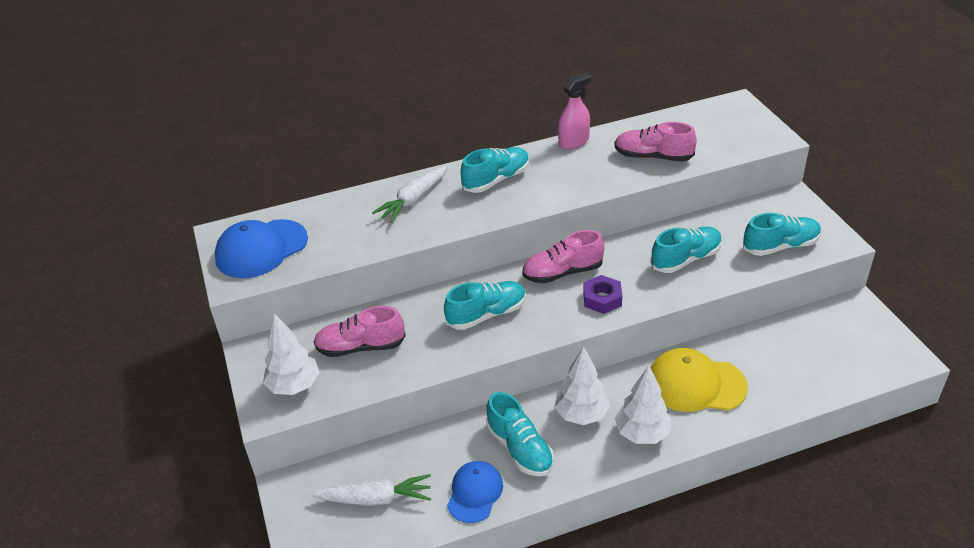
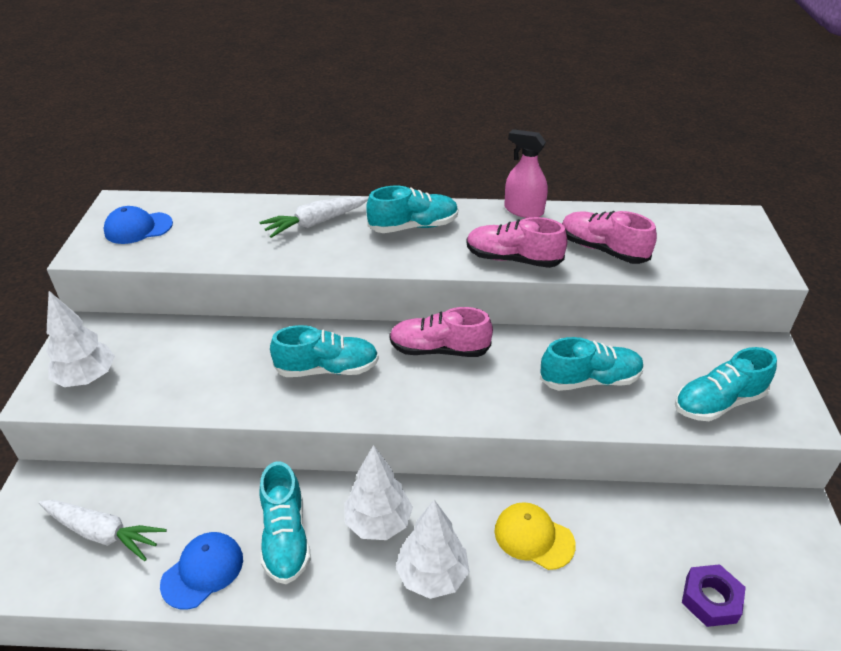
camera: 20 degrees right, 0 degrees up
blue cap [214,219,308,278] -> blue cap [104,206,173,244], size x0.64
pink shoe [313,306,406,357] -> pink shoe moved to [466,217,567,268]
pink spray bottle [558,72,591,150] -> pink spray bottle turned 135 degrees counterclockwise [504,129,548,218]
purple nut [583,275,622,314] -> purple nut moved to [682,564,746,627]
yellow cap [650,348,748,412] -> yellow cap [495,502,576,570], size x0.64
turquoise shoe [743,213,821,256] -> turquoise shoe turned 150 degrees clockwise [675,347,777,421]

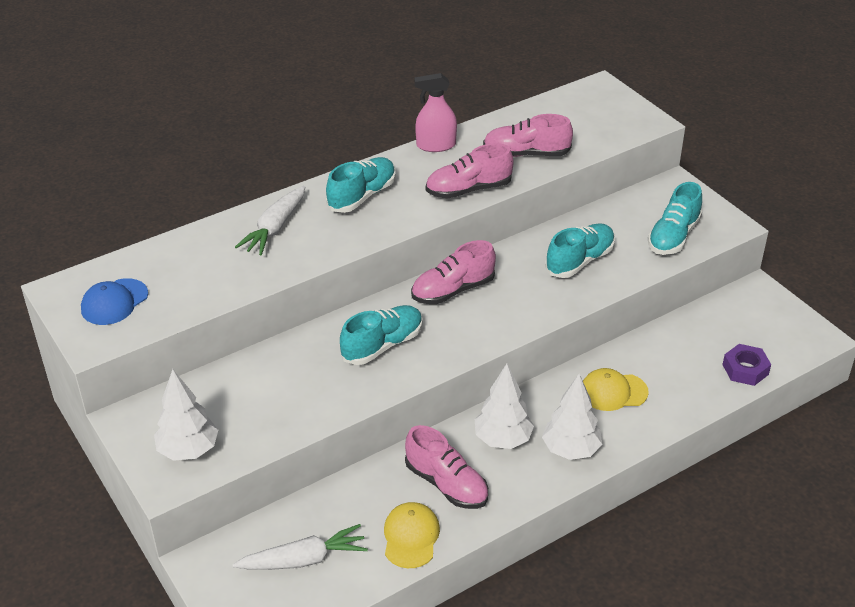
camera: 35 degrees left, 0 degrees up
blue cap [160,532,243,609] -> yellow cap [384,502,440,568]
turquoise shoe [259,462,311,584] -> pink shoe [405,425,488,509]

